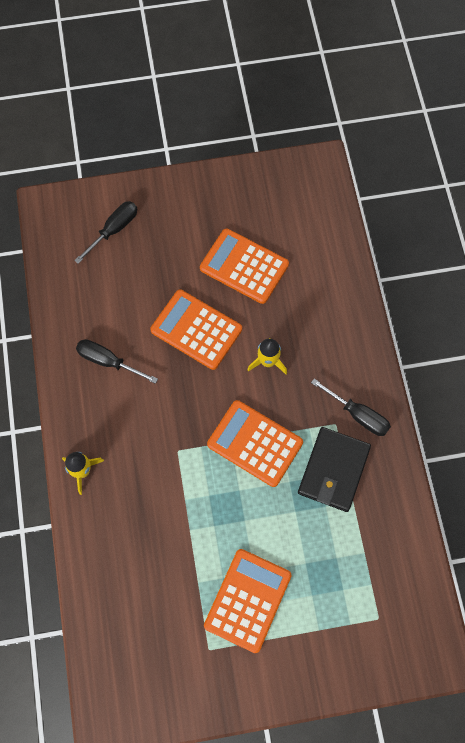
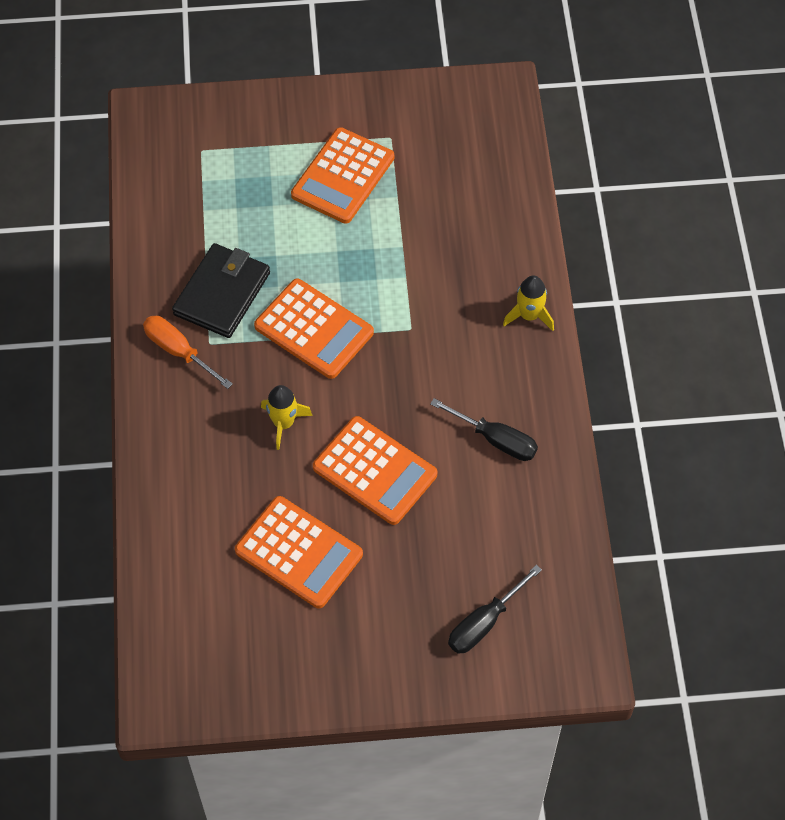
camera: 175 degrees left, 10 degrees down
black screwdriver [311,378,391,436] -> orange screwdriver [143,316,233,389]

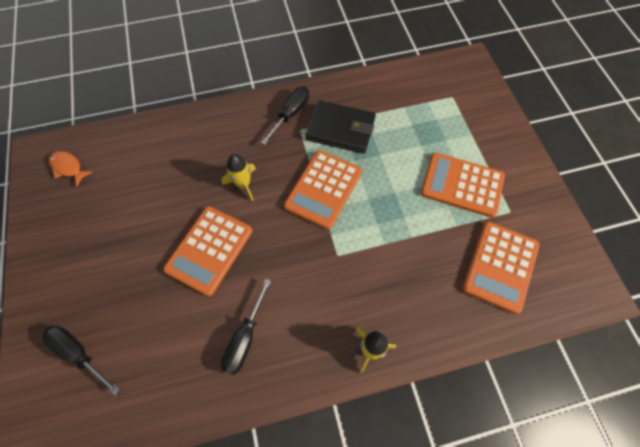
camera: 80 degrees right, 5 degrees up
orange screwdriver [143,316,233,389] -> black screwdriver [261,87,309,145]
orange calculator [235,496,363,608] -> orange calculator moved to [462,222,540,314]
none -> orange fish [49,151,93,187]

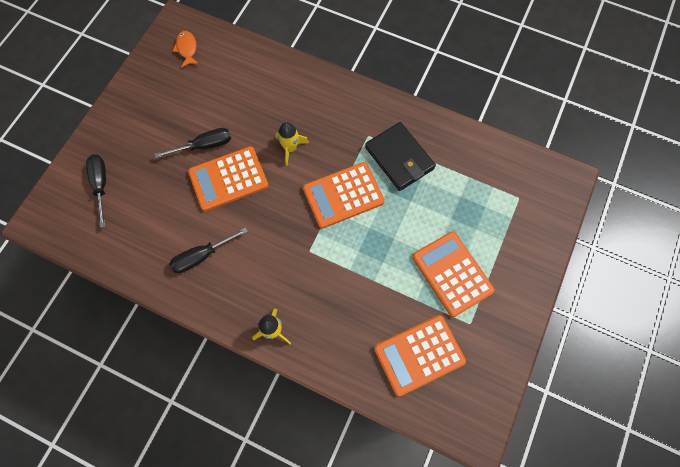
camera: 40 degrees right, 5 degrees up
black screwdriver [261,87,309,145] -> black screwdriver moved to [155,128,231,158]

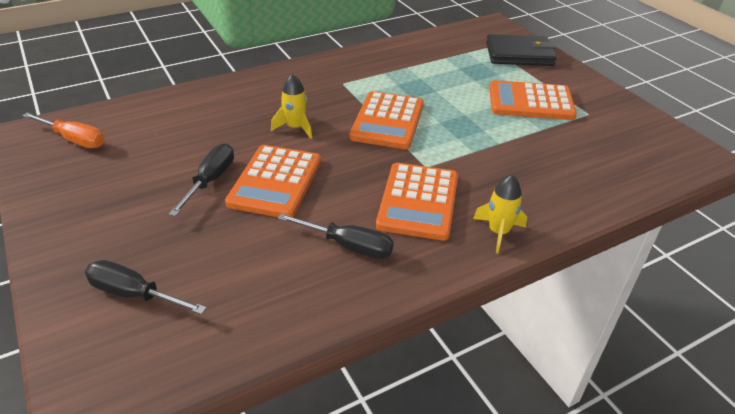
camera: 55 degrees left, 30 degrees down
black screwdriver [169,227,248,273] -> black screwdriver turned 75 degrees counterclockwise [278,213,394,259]
orange fish [173,31,199,68] -> orange screwdriver [22,113,105,148]
black wallet [365,122,436,191] -> black wallet moved to [486,34,556,66]
orange calculator [374,315,466,396] -> orange calculator moved to [376,163,458,241]

